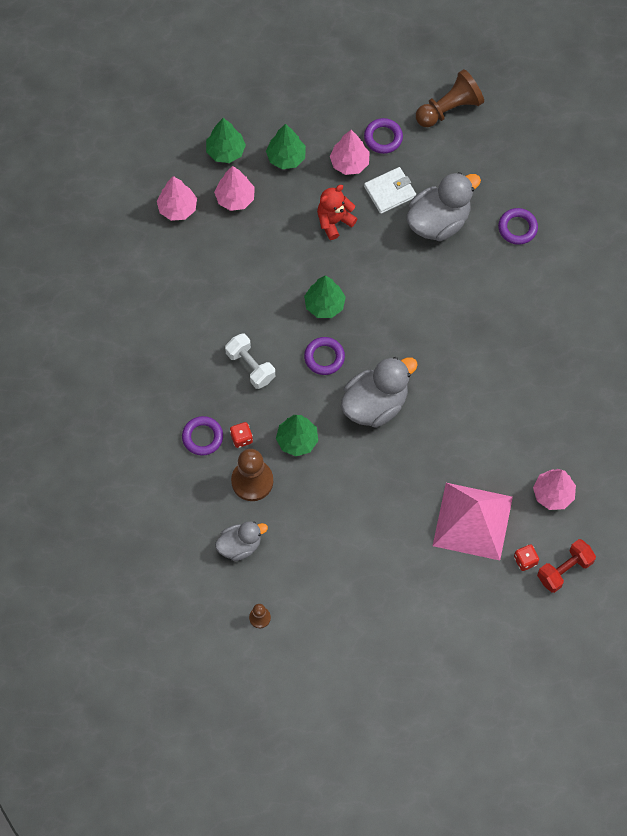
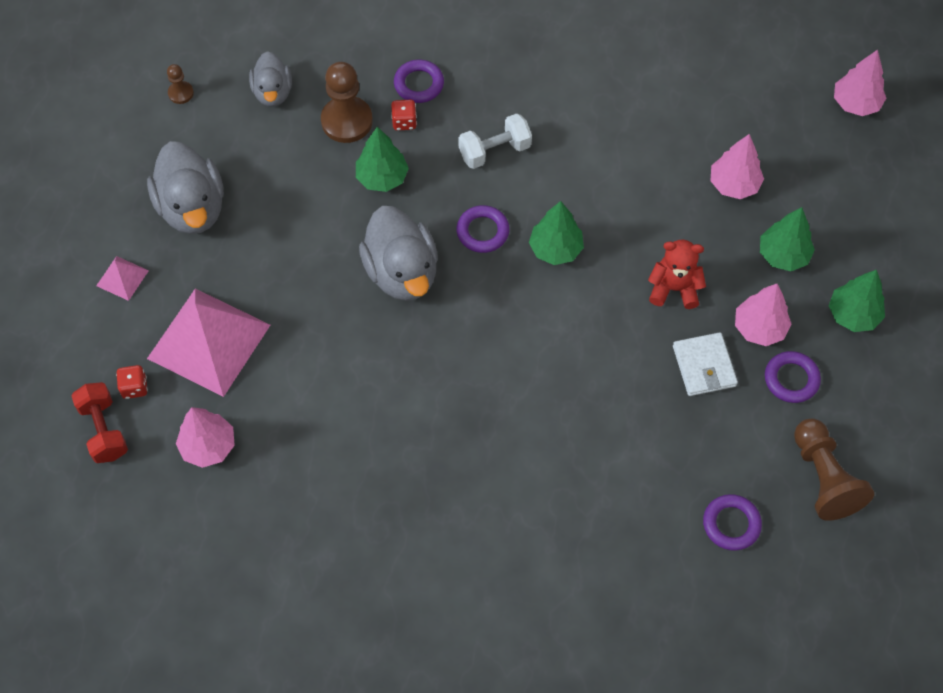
camera: 105 degrees right, 5 degrees down
pink tree [157,176,197,221] -> pink tree moved to [834,50,886,116]
green tree [206,118,246,163] -> green tree moved to [829,270,885,332]
red teddy bear [317,185,358,240] -> red teddy bear turned 60 degrees counterclockwise [648,240,706,309]
grey duck [406,172,481,241] -> grey duck moved to [147,141,224,234]
purple ring [498,208,538,245] -> purple ring moved to [703,494,762,551]
none -> pink pyramid [96,256,149,301]

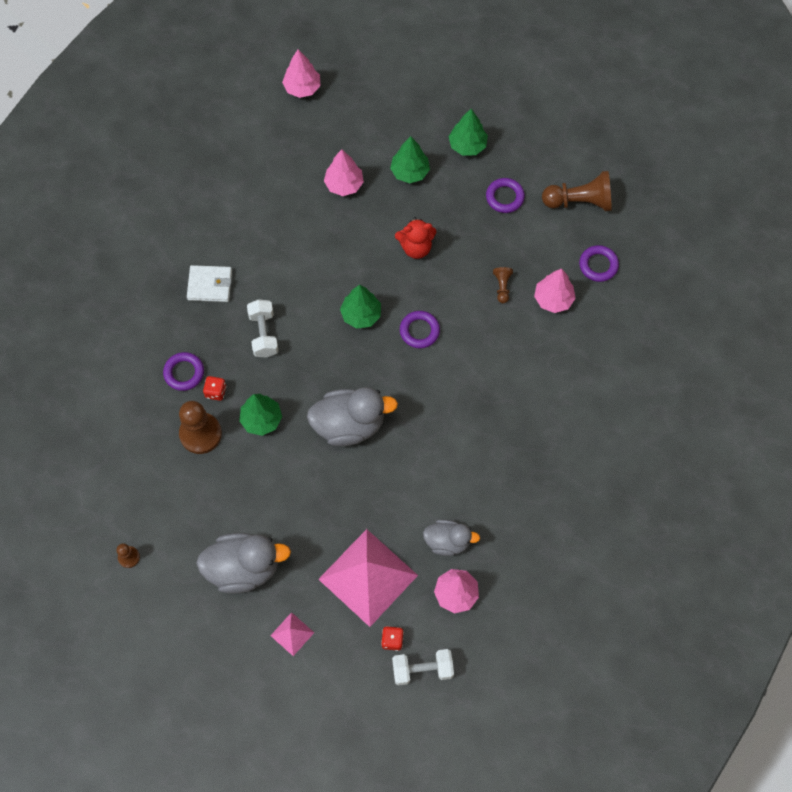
camera: 75 degrees left, 5 degrees up
red dumbbell [71,382,128,463] -> white dumbbell [392,649,454,685]
grey duck [249,51,292,107] -> grey duck moved to [423,519,480,556]
purple ring [456,205,509,253] -> purple ring moved to [400,311,440,348]
red teddy bear [648,240,706,309] -> red teddy bear turned 120 degrees counterclockwise [395,217,436,259]
white wallet [673,332,738,396] -> white wallet moved to [187,265,232,302]
pink tree [735,284,791,346] -> pink tree moved to [534,269,576,313]
none -> brown pawn [493,267,513,303]

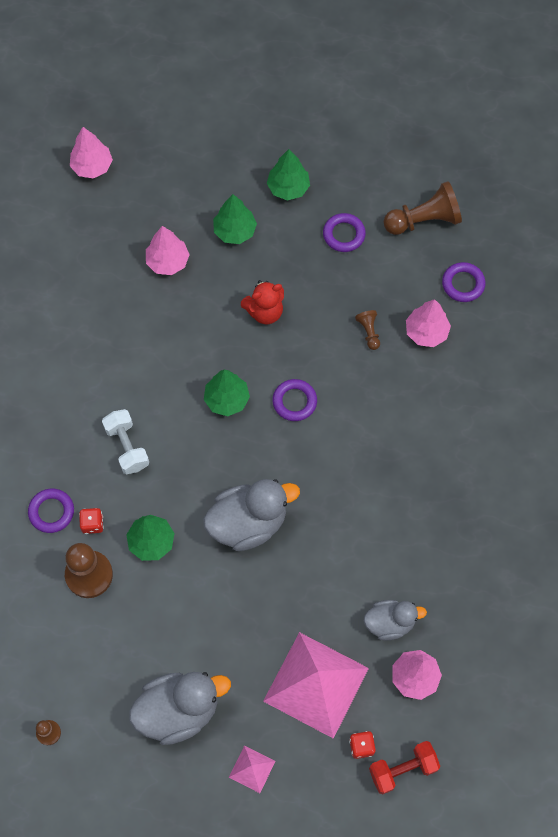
camera: 15 degrees left, 0 degrees up
white wallet [187,265,232,302] -> none
white dumbbell [392,649,454,685] -> red dumbbell [369,741,440,794]

